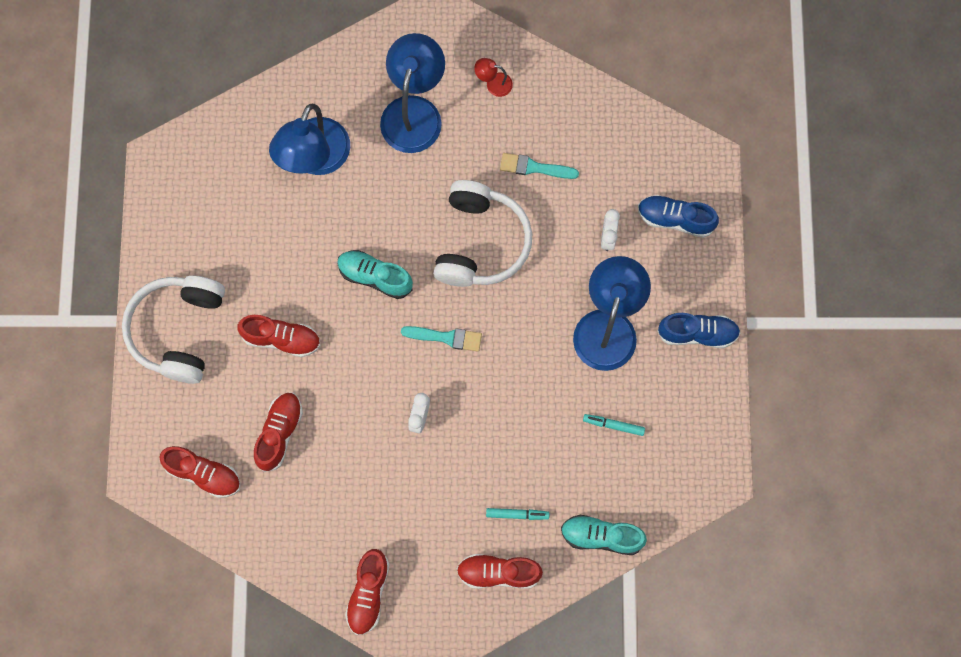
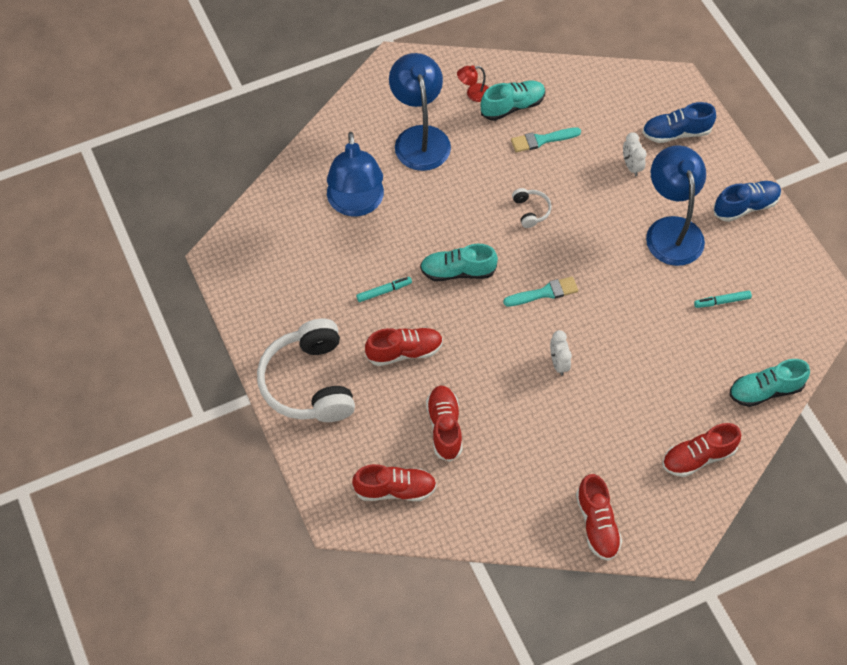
camera: 25 degrees left, 15 degrees down
white headphones [433,180,532,287] -> white headphones [512,188,552,228], size x0.42
turquoise marker [486,508,549,520] -> turquoise marker moved to [356,277,412,302]
none -> turquoise shoe [480,80,545,121]

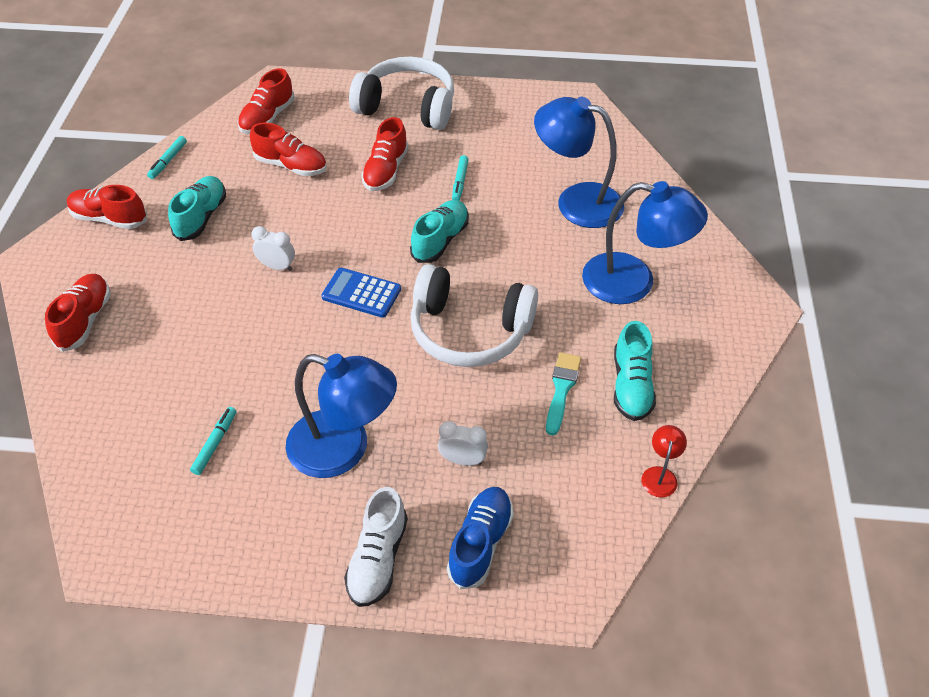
camera: 120 degrees right, 10 degrees down
red lamp [457,65,488,102] -> red lamp moved to [642,425,687,498]
turquoise brush [503,276,578,307] -> blue calculator [322,268,401,318]
white headphones [512,188,552,228] -> white headphones [410,264,538,367], size x2.36
blue shoe [714,181,781,222] -> none
turquoise shoe [729,359,810,407] -> turquoise shoe moved to [168,176,226,241]
none -> turquoise marker [147,136,187,179]
none -> white shoe [344,487,408,607]

